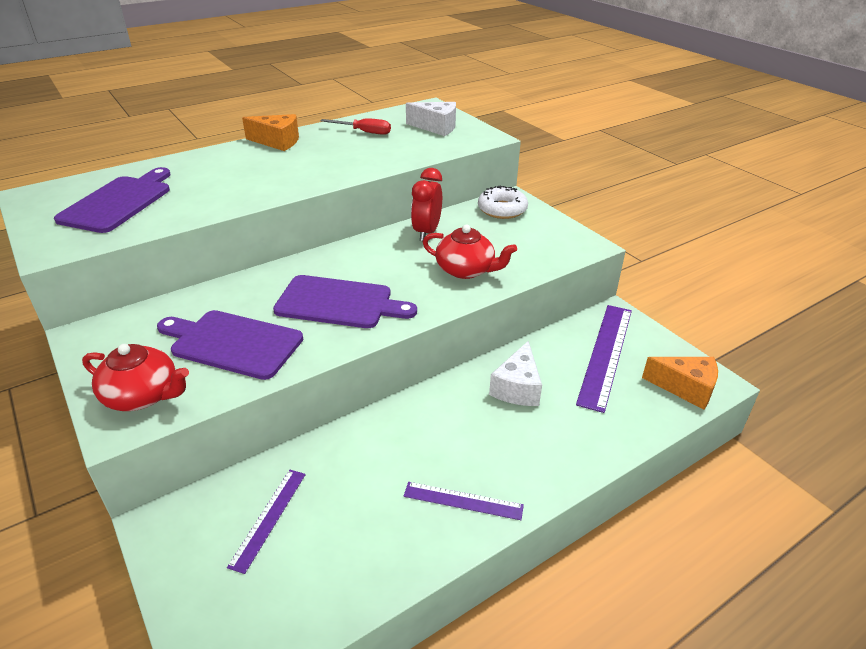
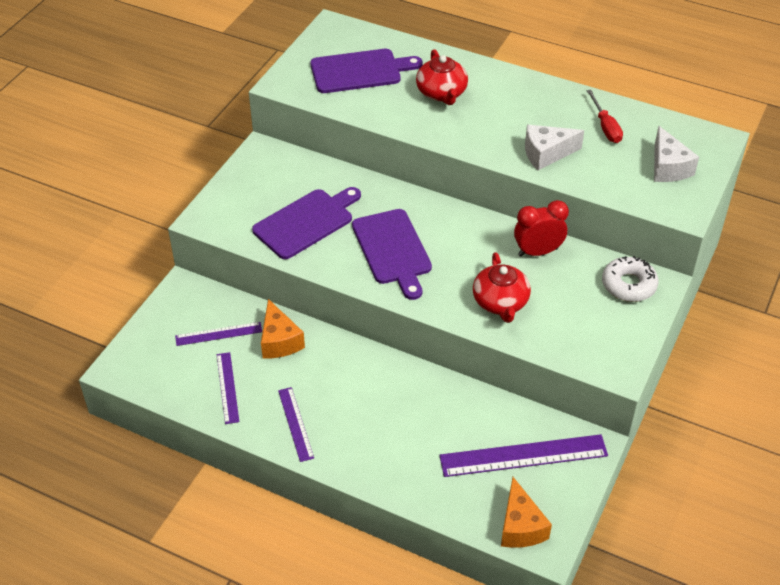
camera: 60 degrees right, 10 degrees up
red teapot [82,344,189,411] -> red teapot moved to [416,49,468,105]
purple cutting board [157,310,303,380] -> purple cutting board turned 60 degrees clockwise [252,187,361,259]
orange cheese [242,114,299,151] -> orange cheese moved to [261,299,305,359]
white cheese [489,341,542,406] -> white cheese moved to [525,125,584,170]
none -> purple ruler [217,352,239,424]

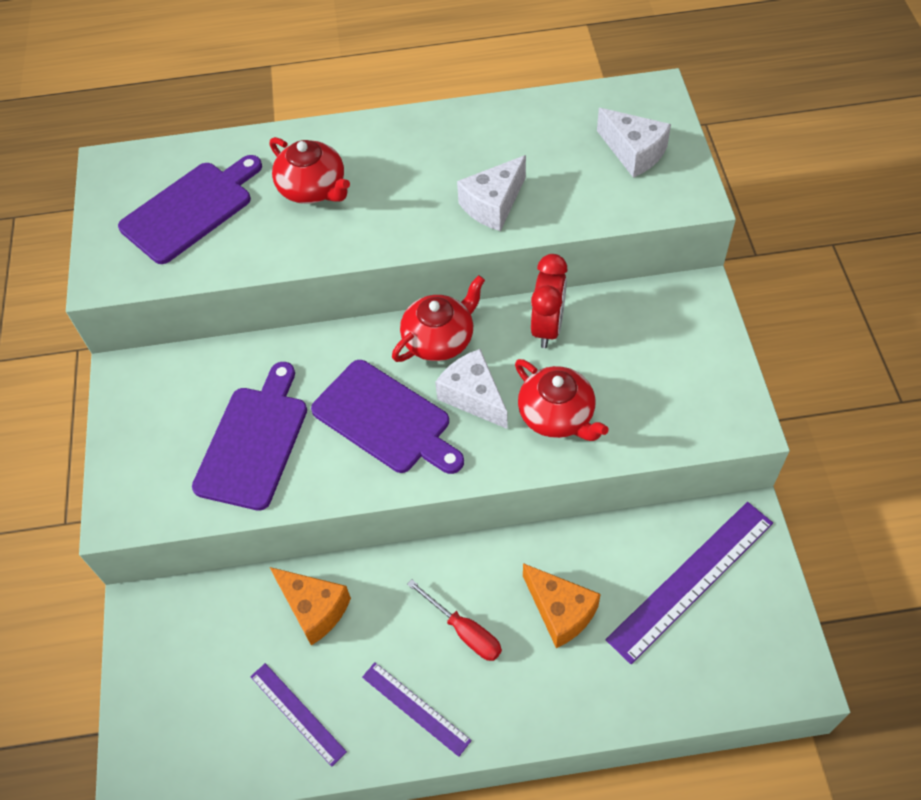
camera: 30 degrees left, 10 degrees up
purple ruler [175,322,262,346] -> none
orange cheese [501,477,552,548] -> orange cheese moved to [523,563,601,648]
red clock [514,200,569,257] -> red clock turned 150 degrees clockwise [531,254,568,348]
red screwdriver [587,90,623,143] -> red screwdriver moved to [407,579,502,661]
white donut [602,256,659,302] -> none
none -> red teapot [392,275,485,362]
none -> white cheese [435,349,508,429]

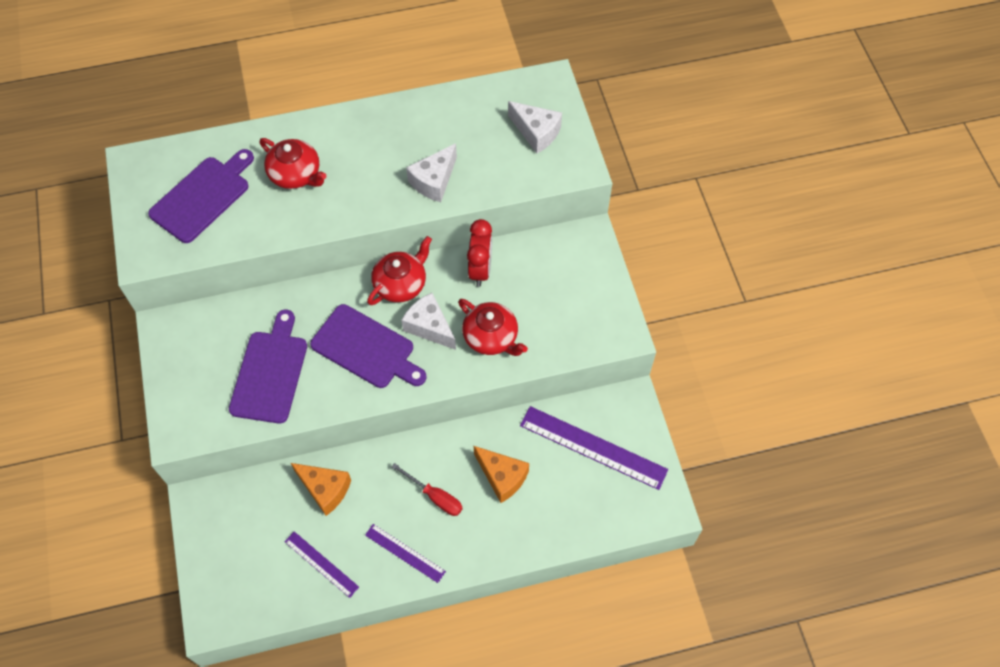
camera: 10 degrees left, 5 degrees up
purple ruler [606,502,773,664] -> purple ruler turned 75 degrees clockwise [520,406,668,490]

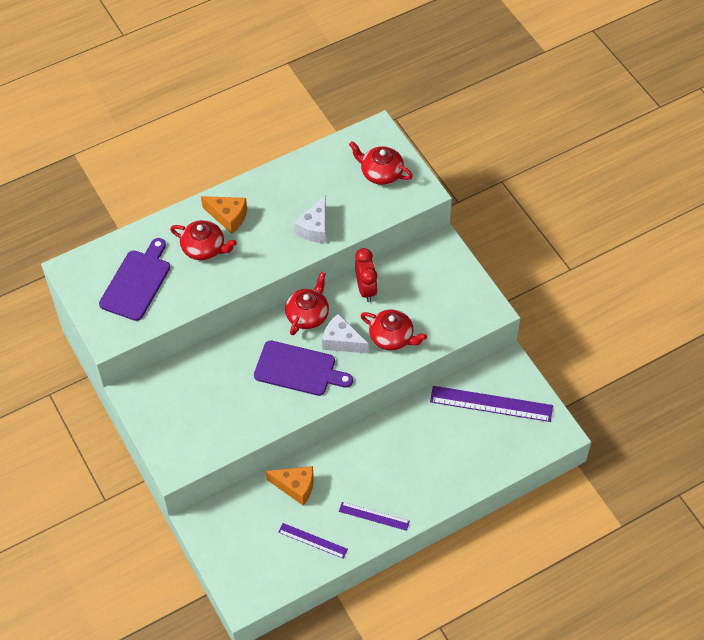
camera: 15 degrees left, 5 degrees down
purple cutting board [229,310,307,424] -> none
red screwdriver [391,463,463,516] -> none
orange cheese [474,446,529,503] -> orange cheese moved to [201,196,247,234]
white cheese [508,101,562,153] -> red teapot [349,141,413,185]

